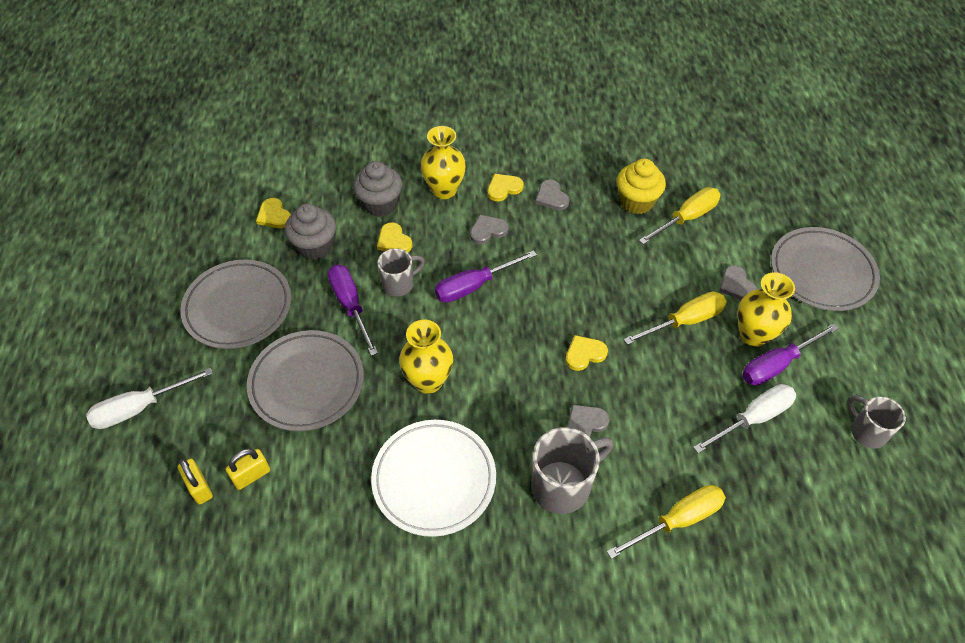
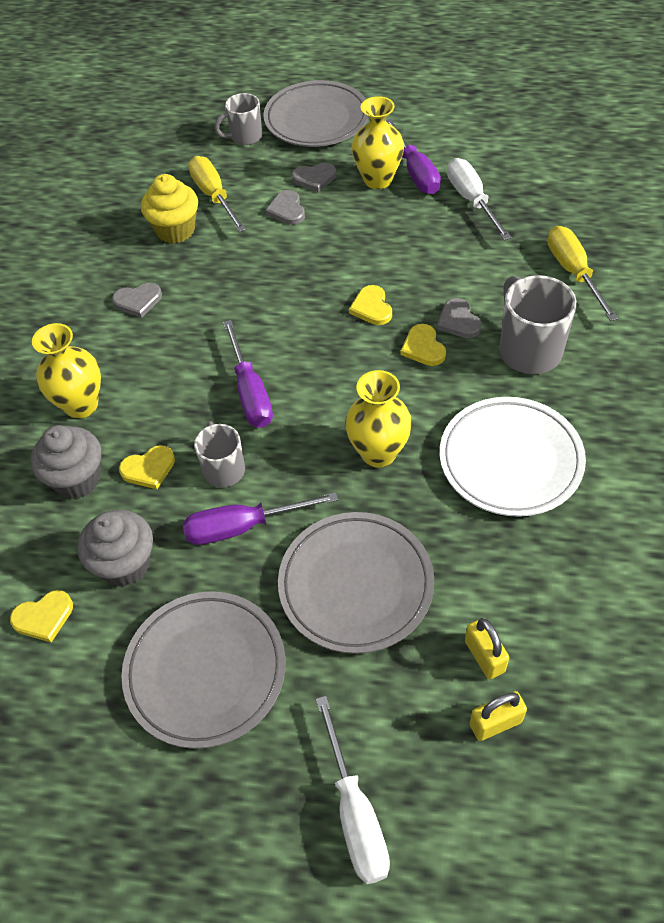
camera: 75 degrees left, 0 degrees up
grey heart [470,215,509,244] -> grey heart moved to [265,190,305,225]
yellow heart [488,174,524,201] -> yellow heart moved to [401,324,446,366]
yellow screwdriver [623,292,727,345] -> none
grey mug [847,395,906,449] -> grey mug moved to [214,93,262,145]

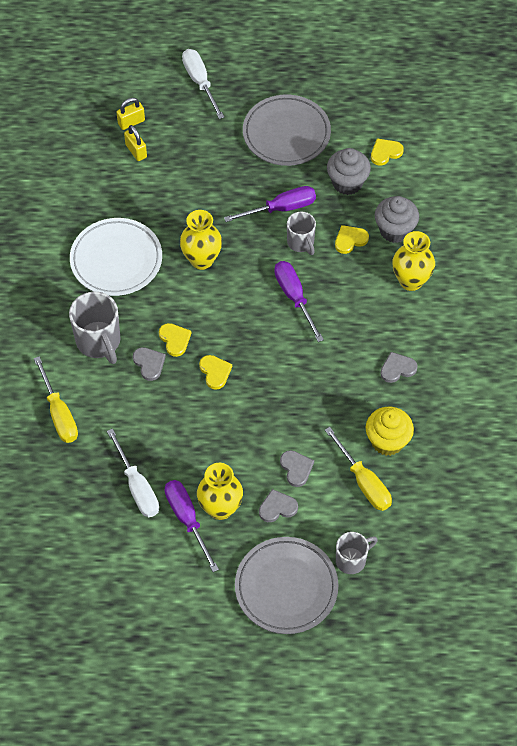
camera: 170 degrees right, 5 degrees up
grey plate [278,512,434,654] -> none

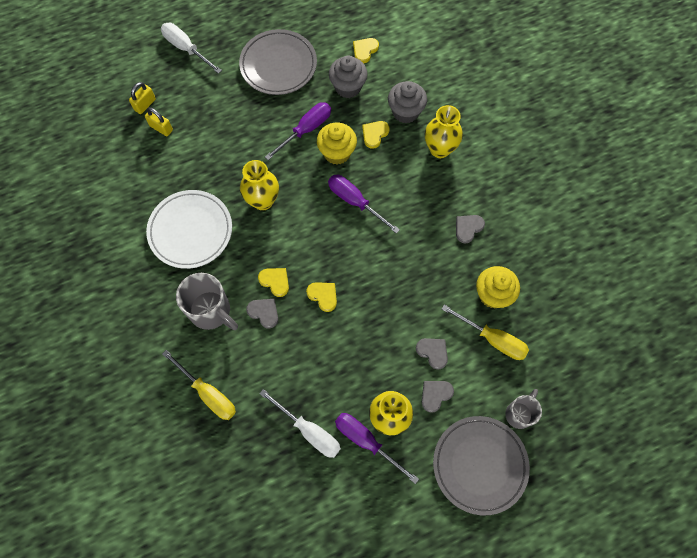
camera: 25 degrees left, 10 degrees up
grey mug [287,212,316,255] -> yellow cupcake [317,123,357,165]

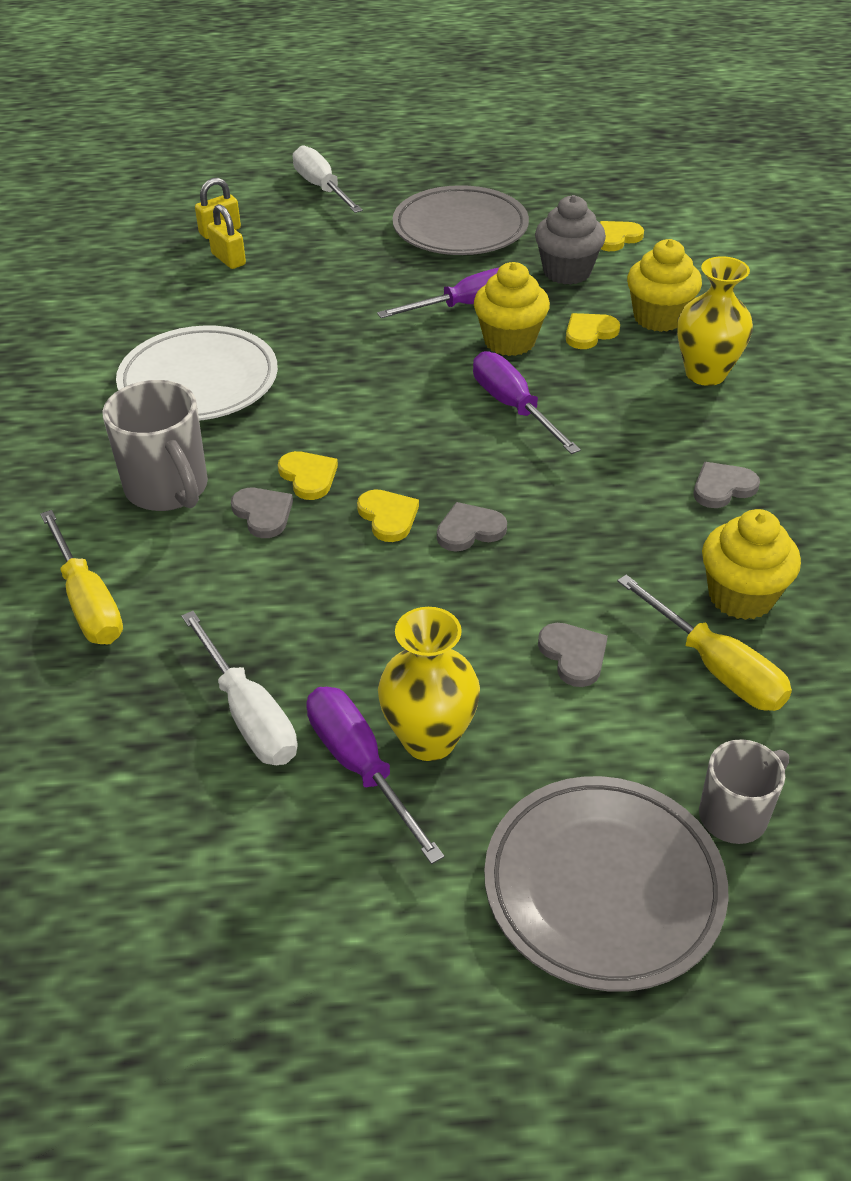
camera: 20 degrees right, 25 degrees down
yellow vase [240,160,279,210] -> none
grey cupcake [388,81,427,123] -> yellow cupcake [627,239,702,332]
grey heart [422,381,454,413] -> grey heart moved to [437,502,507,552]

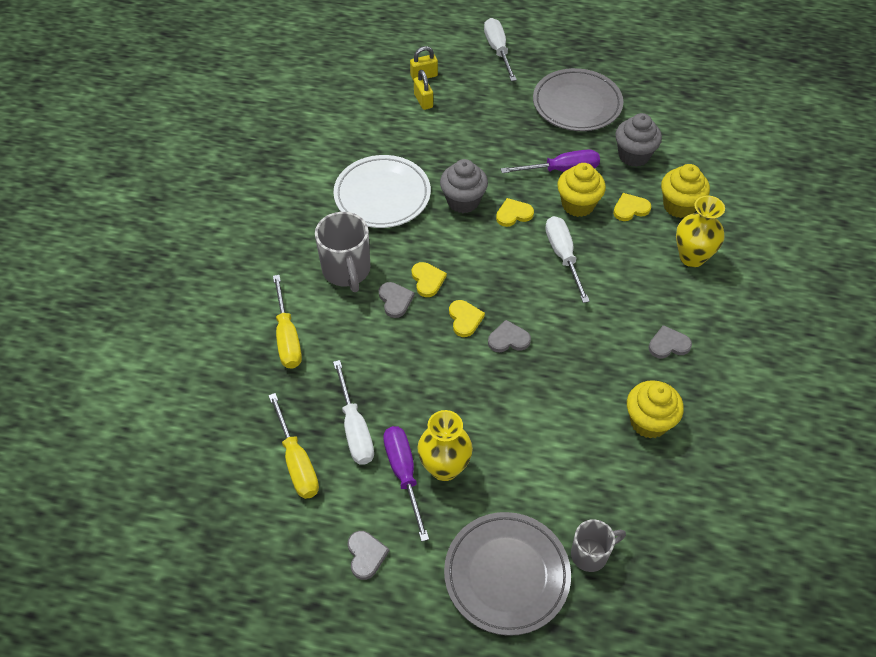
camera: 15 degrees right, 10 degrees up
purple screwdriver [473,351,581,454] -> white screwdriver [545,216,590,303]
grey heart [538,623,608,687] -> grey heart moved to [348,531,389,580]
yellow heart [599,221,644,251] -> yellow heart moved to [496,198,534,227]
yellow screwdriver [617,575,792,711] -> yellow screwdriver moved to [268,393,319,499]
none -> grey cupcake [440,159,488,213]

